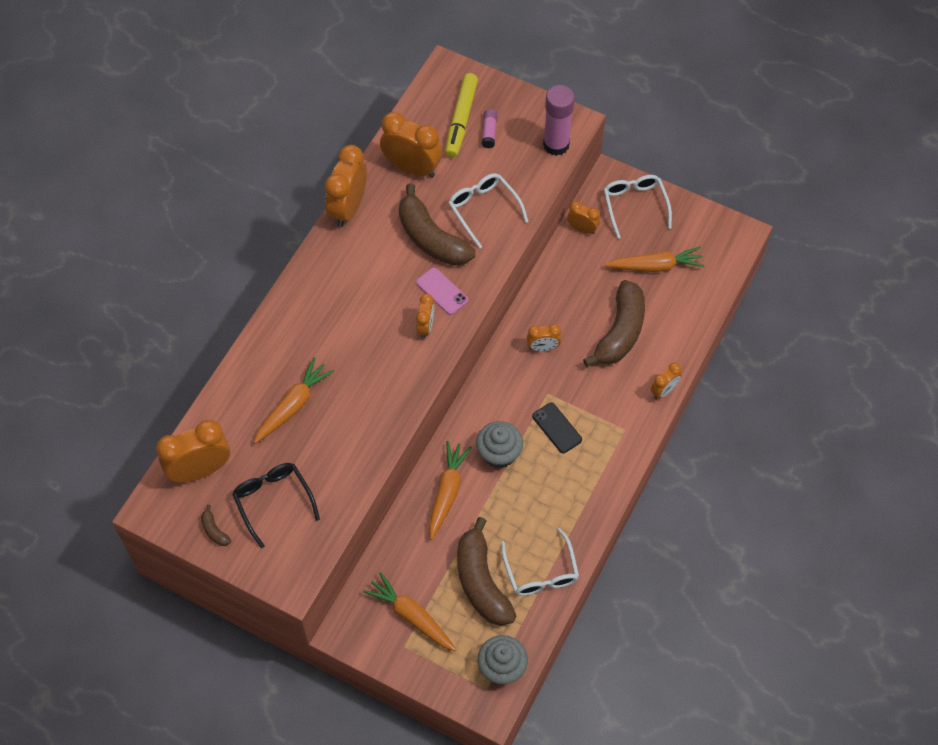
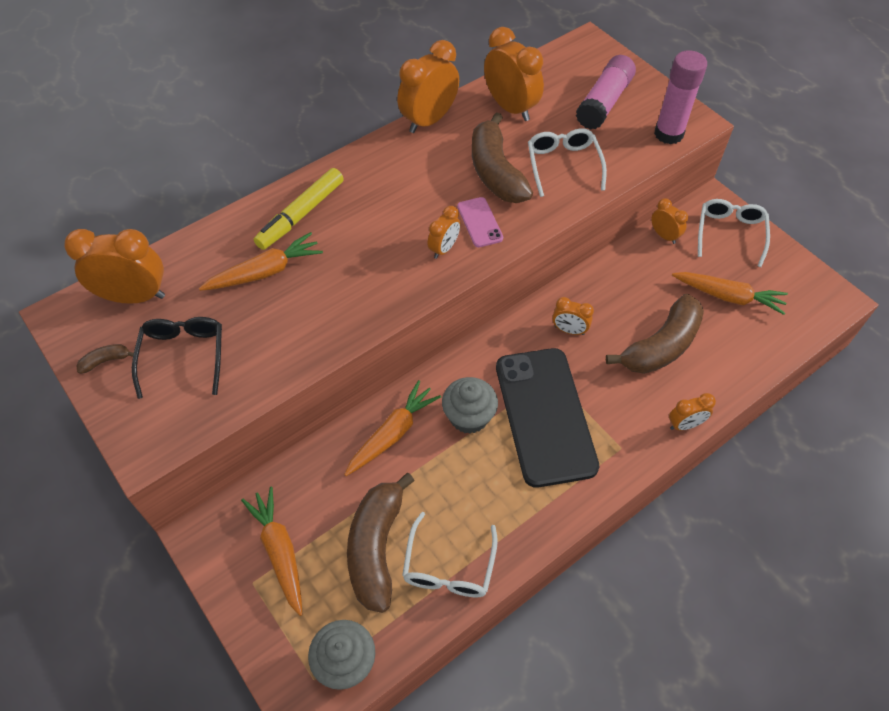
camera: 25 degrees right, 5 degrees down
brown banana [201,505,231,546] -> brown banana turned 75 degrees clockwise [76,344,134,374]
yellow marker [445,73,478,158] -> yellow marker moved to [254,168,344,250]
pink glue stick [482,109,497,148] -> pink glue stick [576,55,636,130], size x2.05
black phone [532,403,582,453] -> black phone [496,348,599,488], size x2.34

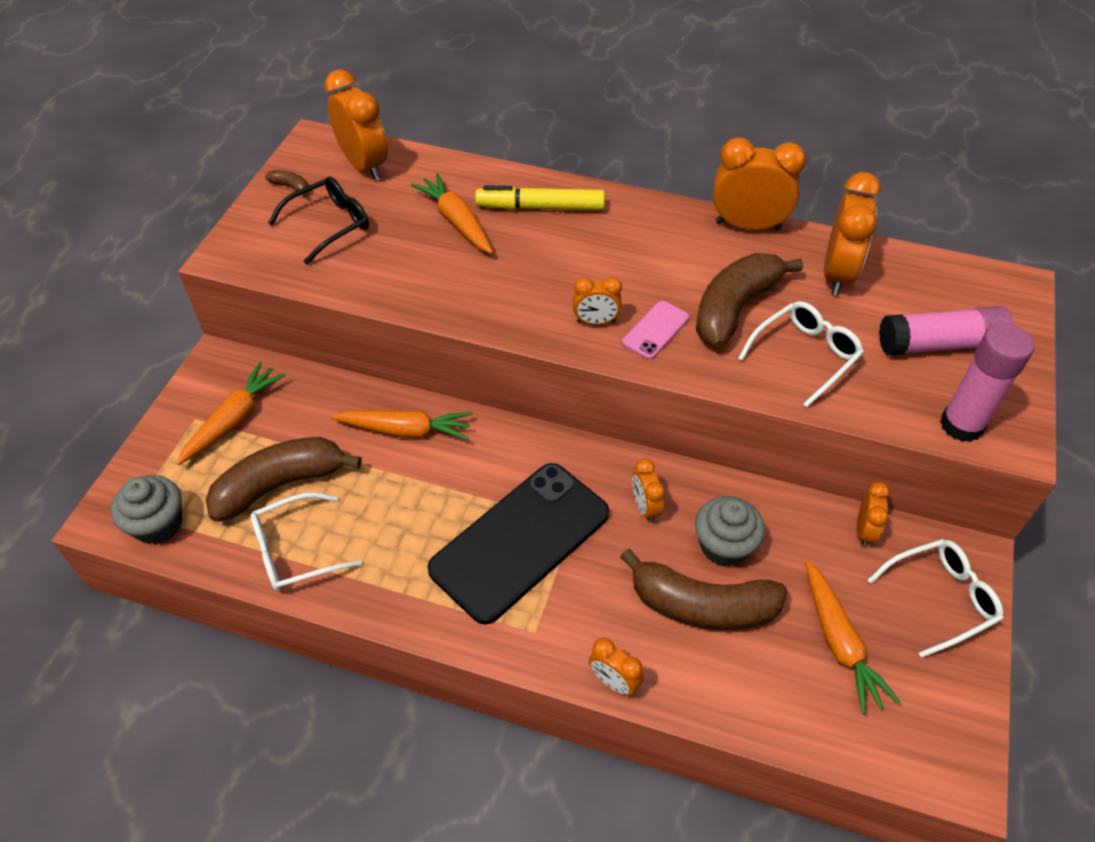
camera: 55 degrees right, 5 degrees down
orange carrot [199,232,323,291] -> orange carrot turned 150 degrees counterclockwise [411,173,493,254]
grey cupcake [442,377,498,434] -> grey cupcake moved to [695,496,765,567]

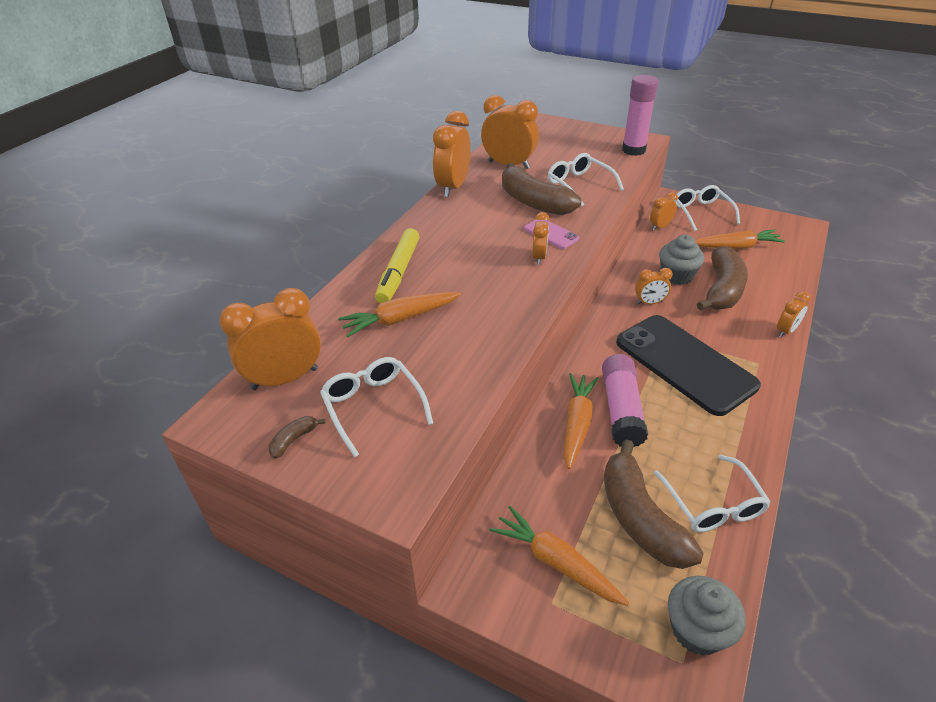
camera: 80 degrees left, 10 degrees down
black glasses [268,176,369,265] -> white glasses [320,357,433,458]
orange clock [857,482,890,547] -> orange clock turned 60 degrees counterclockwise [650,192,678,230]
pink glue stick [879,306,1014,355] -> pink glue stick moved to [602,354,648,447]

